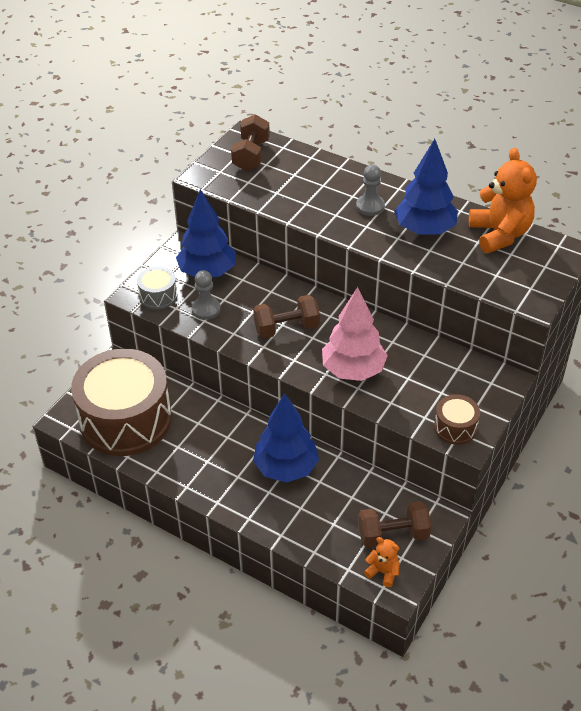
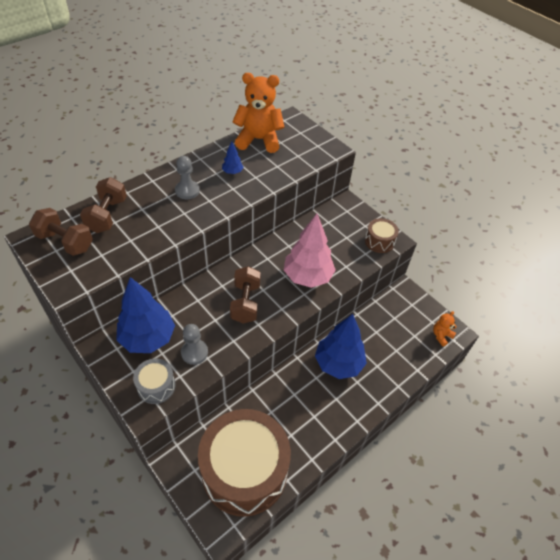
camera: 75 degrees left, 5 degrees up
brown dumbbell [358,501,431,548] -> brown dumbbell moved to [80,177,127,233]
blue tree [394,139,458,235] -> blue tree [222,142,244,174], size x0.43

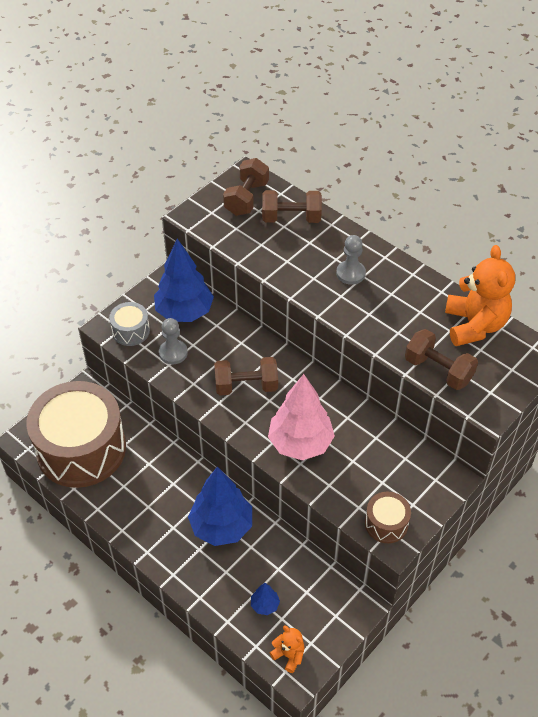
camera: 85 degrees right, 0 degrees up
blue tree [222,142,244,174] -> blue tree moved to [251,583,280,615]
none -> brown dumbbell [405,329,478,390]

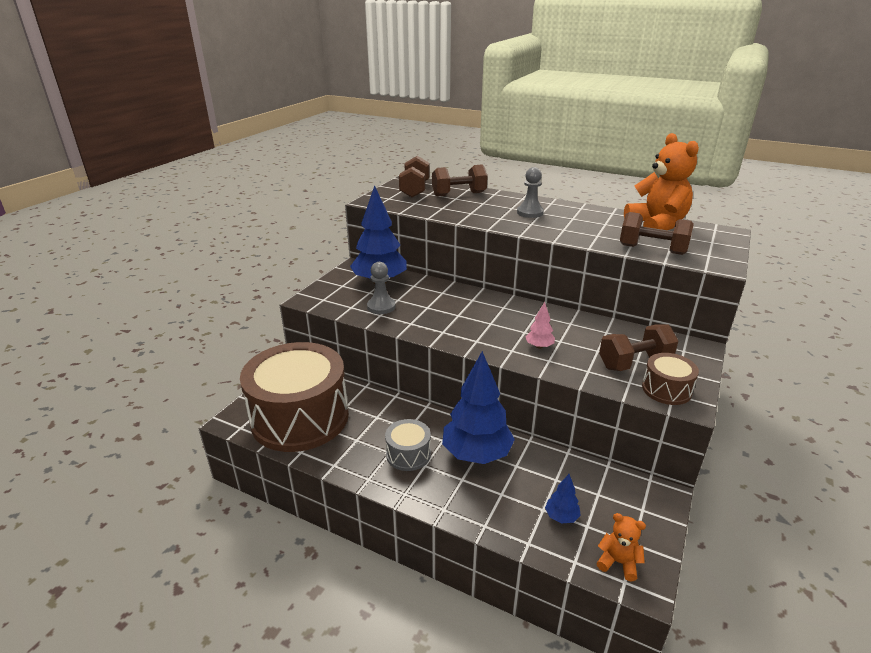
camera: 15 degrees left, 20 degrees down
grey drum [109,302,150,346] -> grey drum moved to [385,419,431,471]
brown dumbbell [214,357,278,395] -> brown dumbbell moved to [599,325,678,371]
pink tree [268,374,335,460] -> pink tree [526,302,555,349], size x0.43

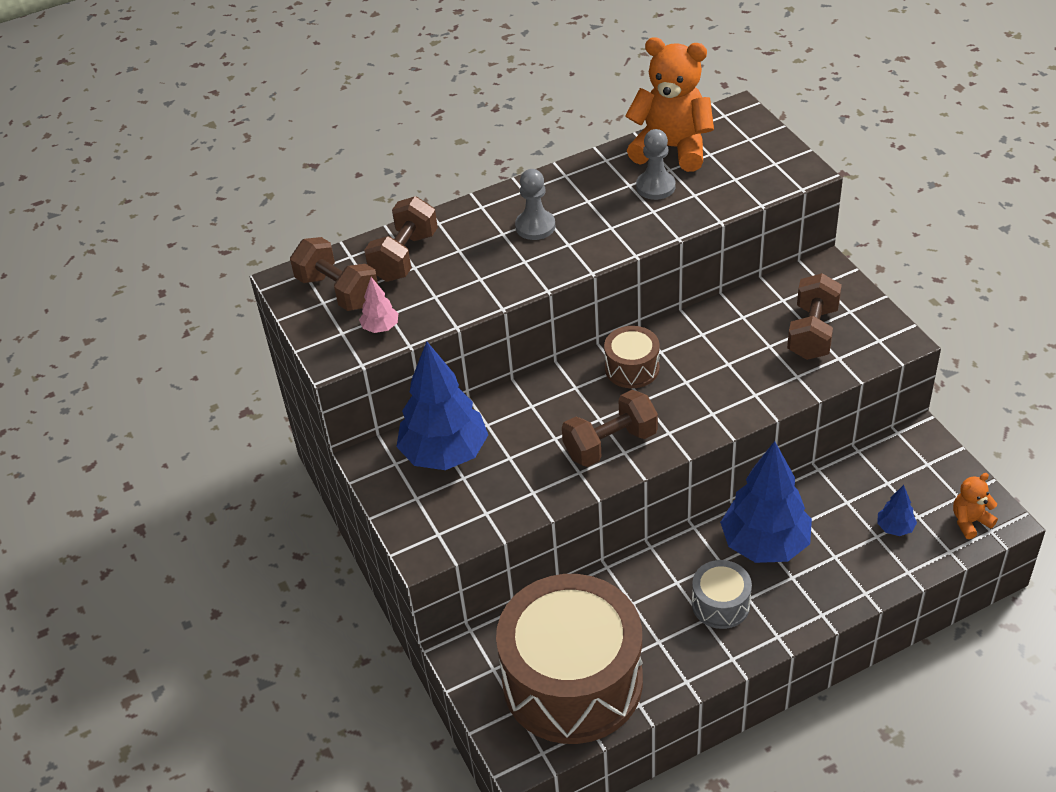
camera: 50 degrees left, 15 degrees up
grey pawn [367,262,396,314] -> grey pawn moved to [636,129,676,200]
pink tree [526,302,555,349] -> pink tree moved to [359,277,398,333]
brown dumbbell [620,212,694,255] -> brown dumbbell moved to [562,390,658,467]
brown drum [642,353,699,405] -> brown drum moved to [604,326,660,388]

